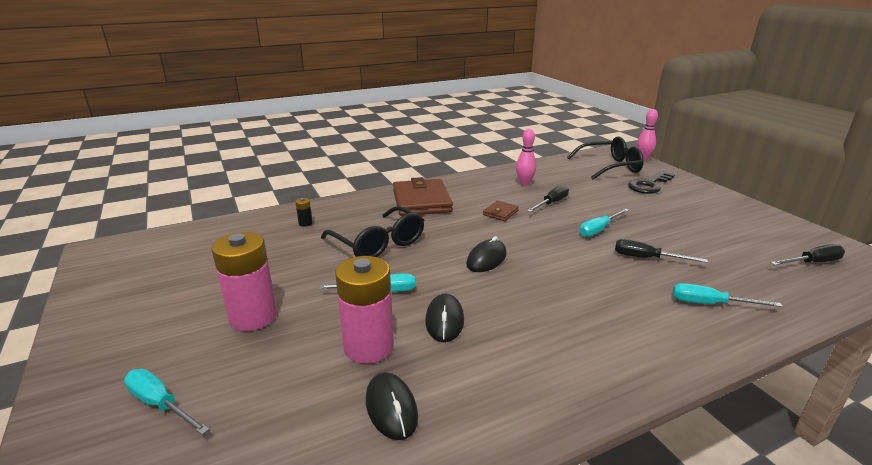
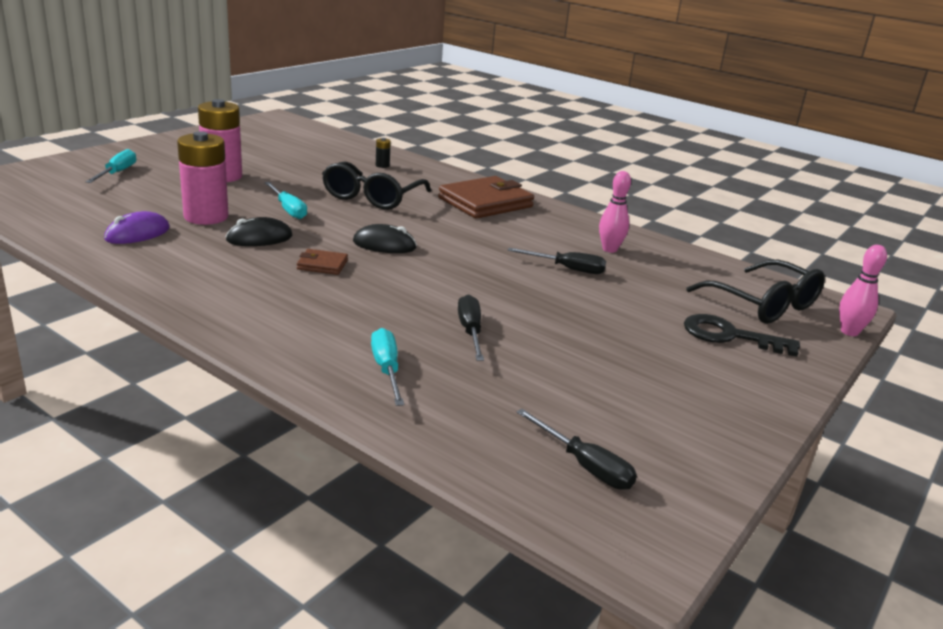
camera: 60 degrees right, 0 degrees up
black mouse [366,372,418,440] -> purple mouse [104,211,170,244]
brown wallet [483,201,519,221] -> brown wallet moved to [297,249,348,275]
turquoise screwdriver [579,209,629,237] -> none

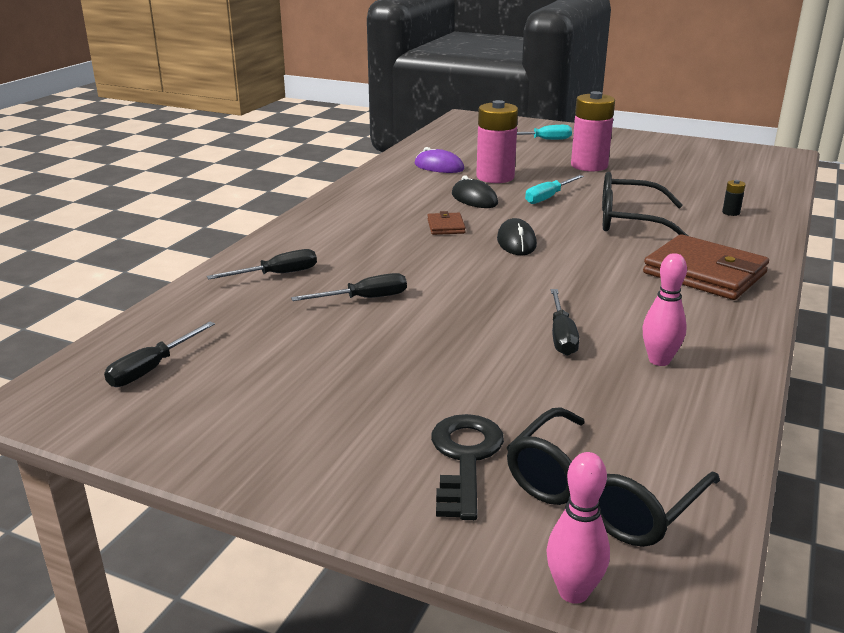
camera: 80 degrees right, 0 degrees up
turquoise screwdriver [371,328,404,406] -> black screwdriver [207,249,317,280]

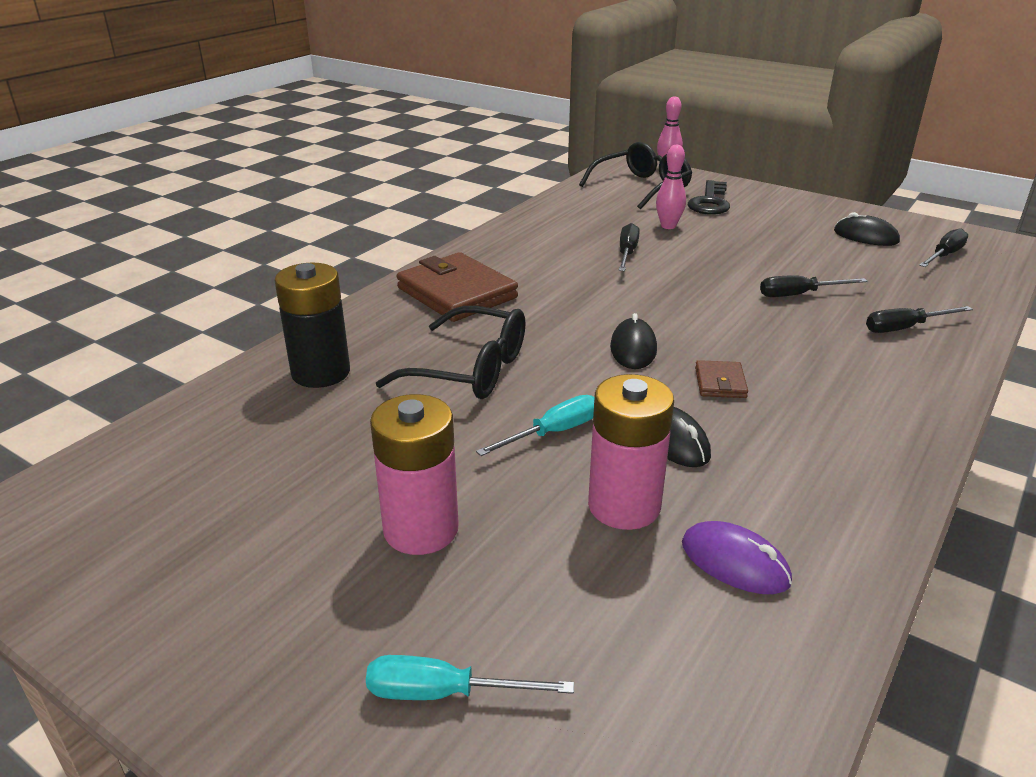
camera: 170 degrees left, 5 degrees up
pink bowling pin [642,253,687,366] -> pink bowling pin moved to [656,145,686,229]
black battery [722,180,746,216] -> black battery [275,262,350,388], size x2.49
none -> black mouse [834,212,900,246]

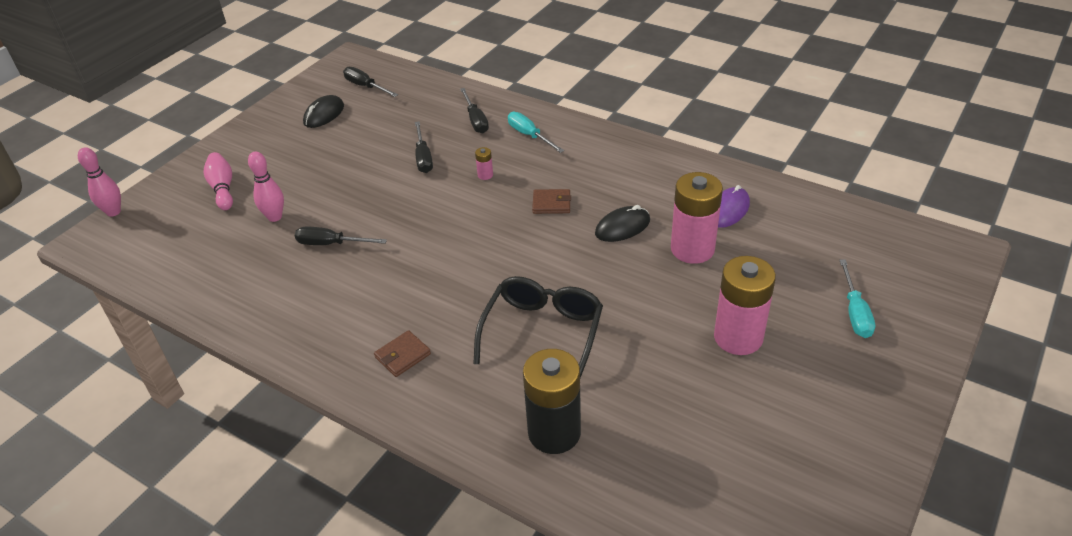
camera: 90 degrees left, 10 degrees up
brown wallet [397,252,518,322] -> brown wallet [374,330,431,377], size x0.47
turquoise screwdriver [476,395,594,456] -> turquoise screwdriver moved to [508,112,564,153]
black glasses [579,142,692,209] -> none
black mouse [610,313,657,369] -> none
black key [688,180,730,215] -> pink bowling pin [204,152,233,210]
none -> pink battery [475,147,493,180]

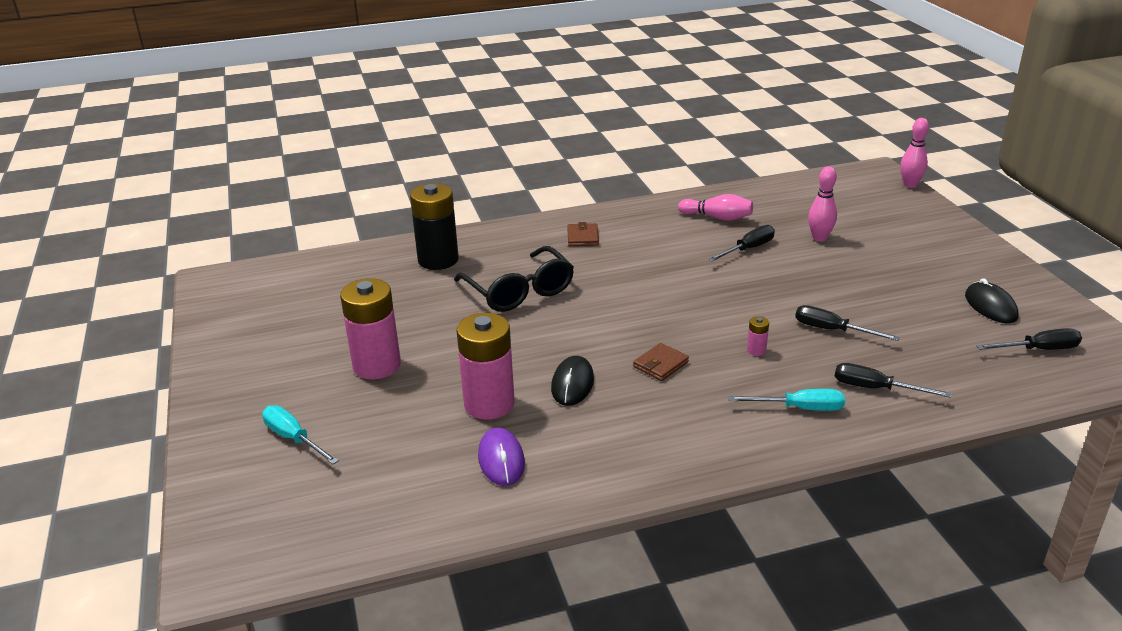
camera: 130 degrees right, 10 degrees down
pink bowling pin [204,152,233,210] -> pink bowling pin moved to [678,194,753,221]

